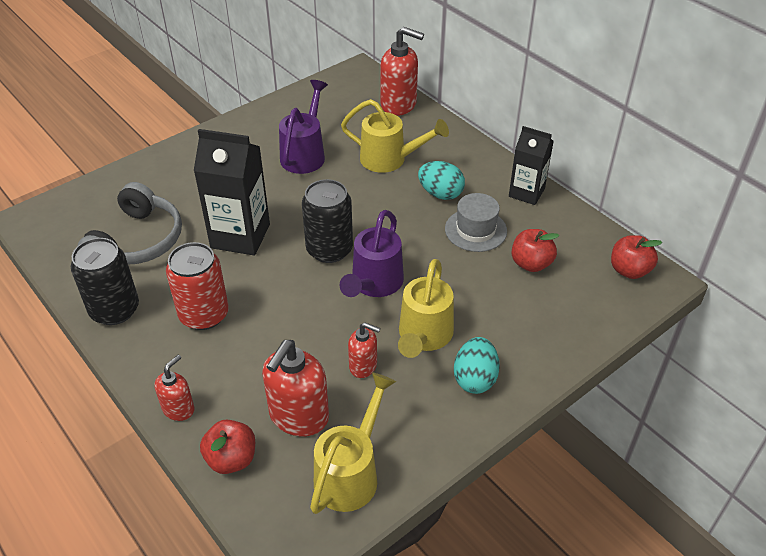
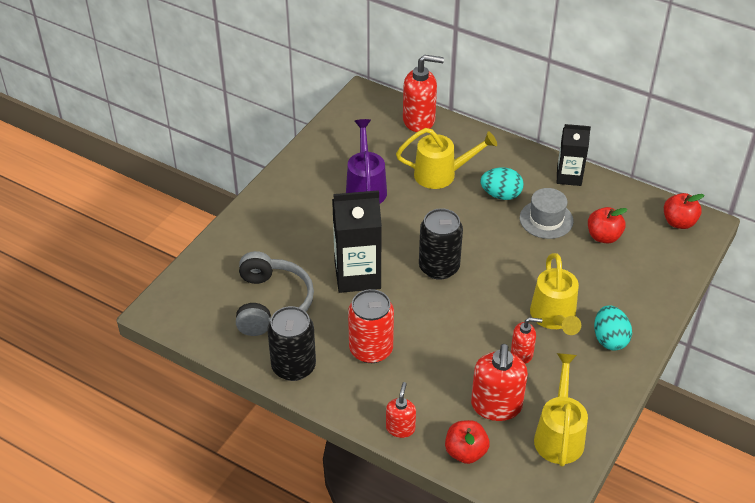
camera: 20 degrees left, 0 degrees up
purple watering can [339,210,404,297] -> none

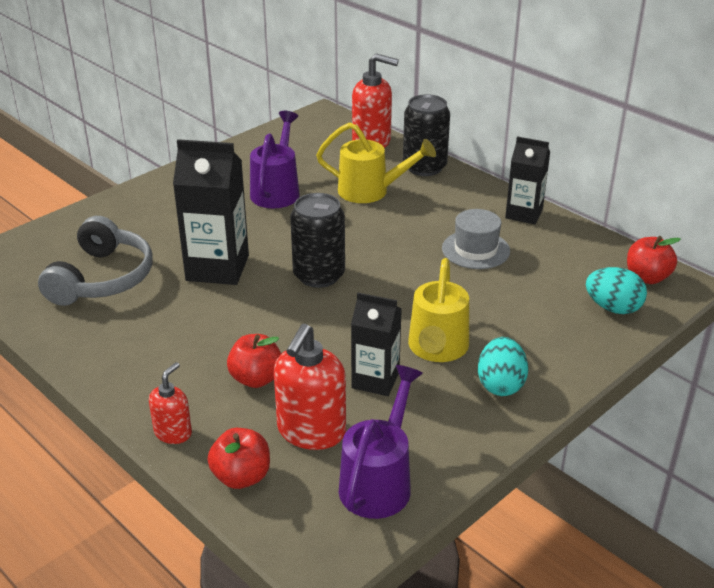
camera: 15 degrees right, 10 degrees down
black can [267,306,316,381] -> black can moved to [403,94,450,176]
red can [348,289,394,363] -> none
turquoise egg [481,168,524,200] -> turquoise egg moved to [586,267,647,314]
red soap dispenser [511,317,542,364] -> black carton [351,293,402,396]
yellow watering can [534,353,588,467] -> purple watering can [339,365,423,519]
red apple [588,207,628,244] -> red apple moved to [227,334,281,388]

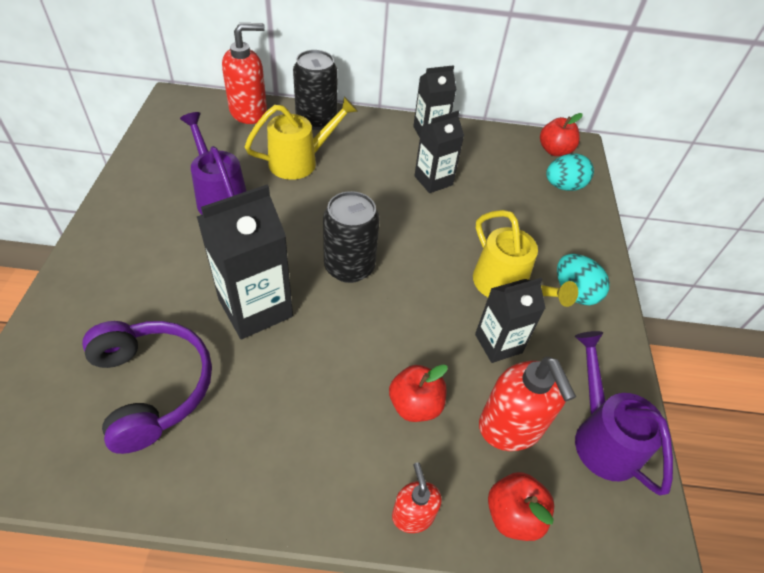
camera: 45 degrees left, 15 degrees up
grey headphones [38,216,153,306] -> purple headphones [82,321,212,454]
grey hat [442,209,510,269] -> black carton [414,111,464,193]

